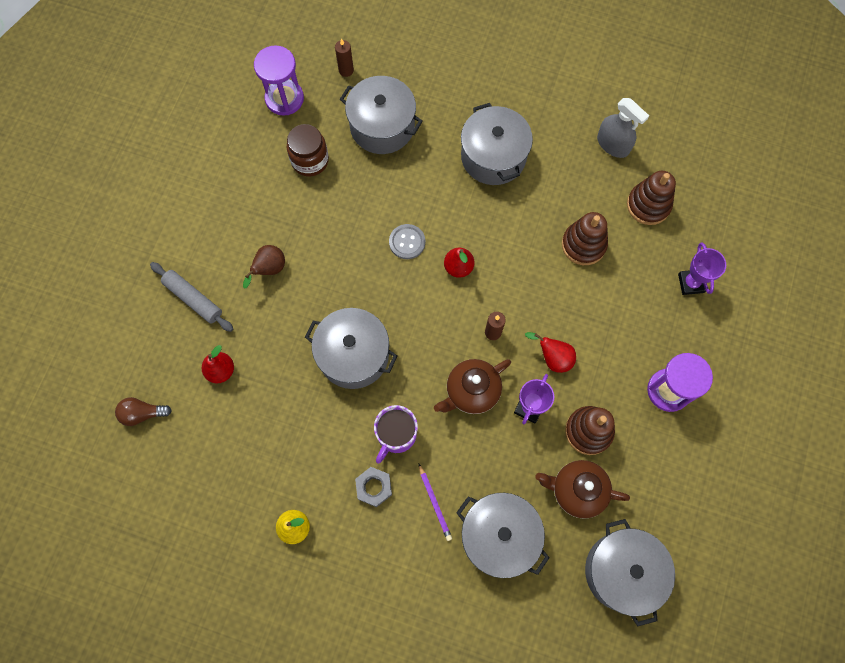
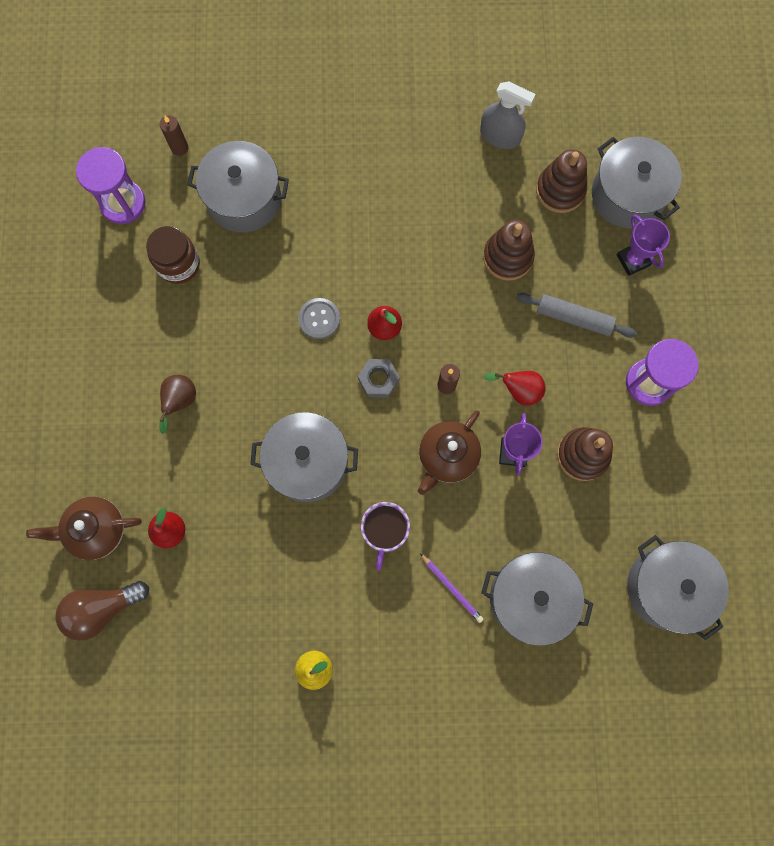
camera: 20 degrees left, 5 degrees up
brown light bulb [115,397,172,426] -> brown light bulb [55,581,149,641], size x1.50
grey rolling pin [150,262,233,332] -> grey rolling pin moved to [516,293,637,338]
grey nut [355,467,392,507] -> grey nut moved to [358,359,400,398]
grey pot [461,103,533,185] -> grey pot moved to [592,137,682,228]
brown teapot [535,460,630,519] -> brown teapot moved to [26,497,142,560]

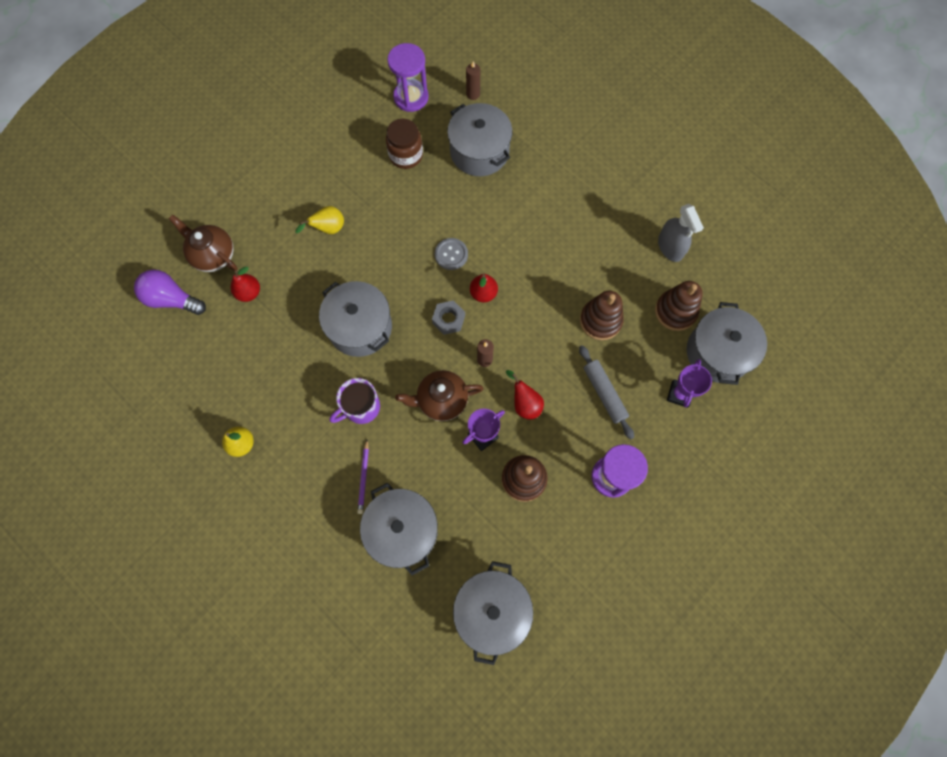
camera: 45 degrees right, 5 degrees down
brown light bulb [55,581,149,641] -> purple light bulb [134,269,206,315]
brown pear [159,375,196,434] -> yellow pear [295,206,344,234]

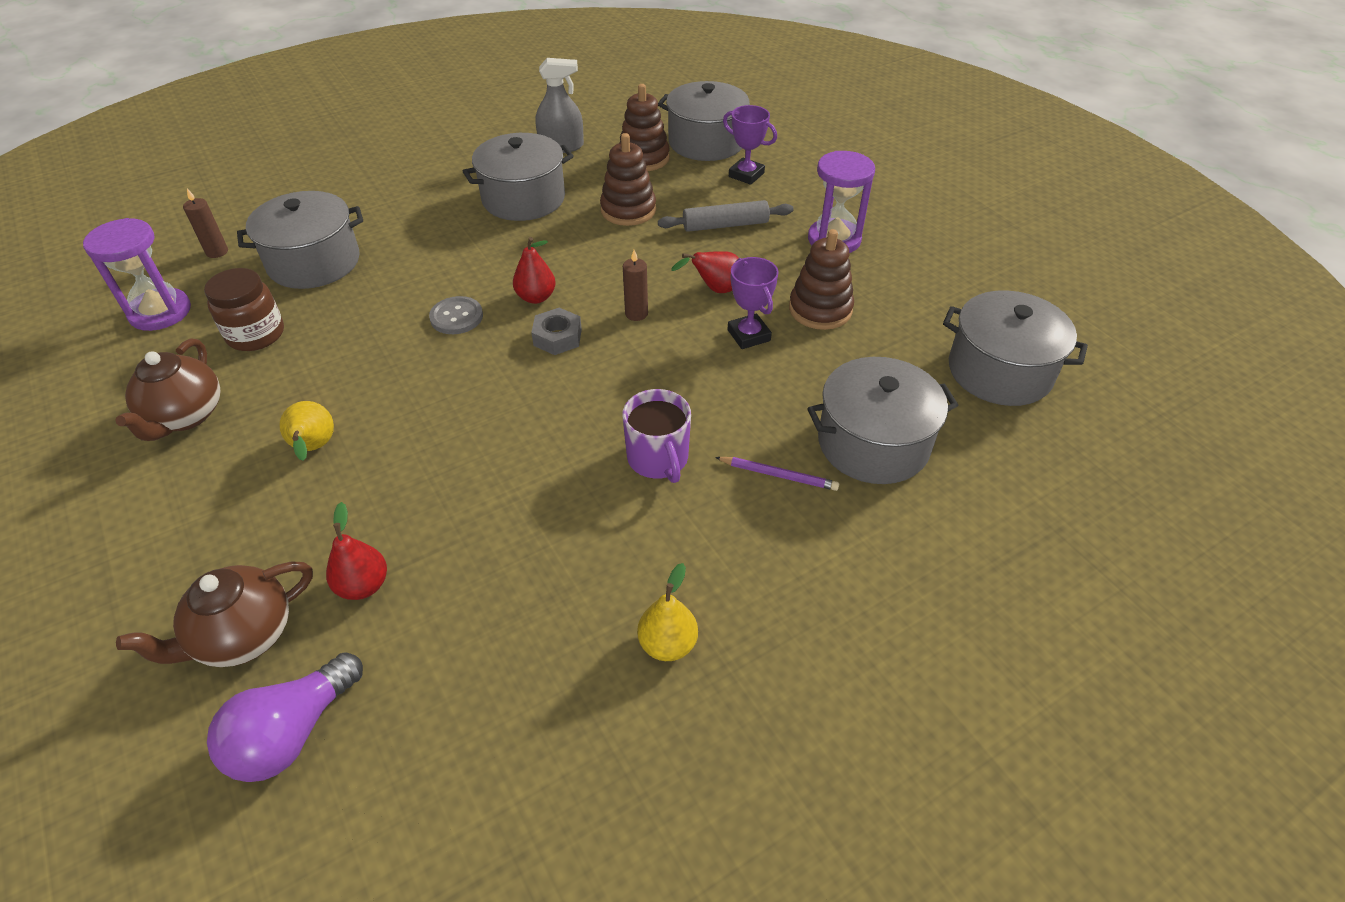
camera: 75 degrees left, 25 degrees down
grey pot [319,281,392,357] -> grey pot moved to [463,133,574,221]
brown teapot [395,370,484,421] -> brown teapot moved to [115,338,221,441]

